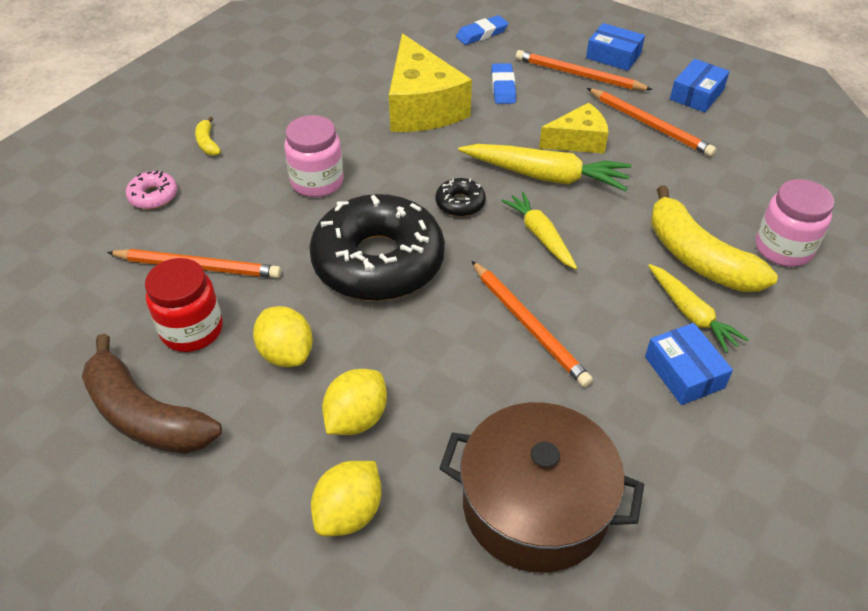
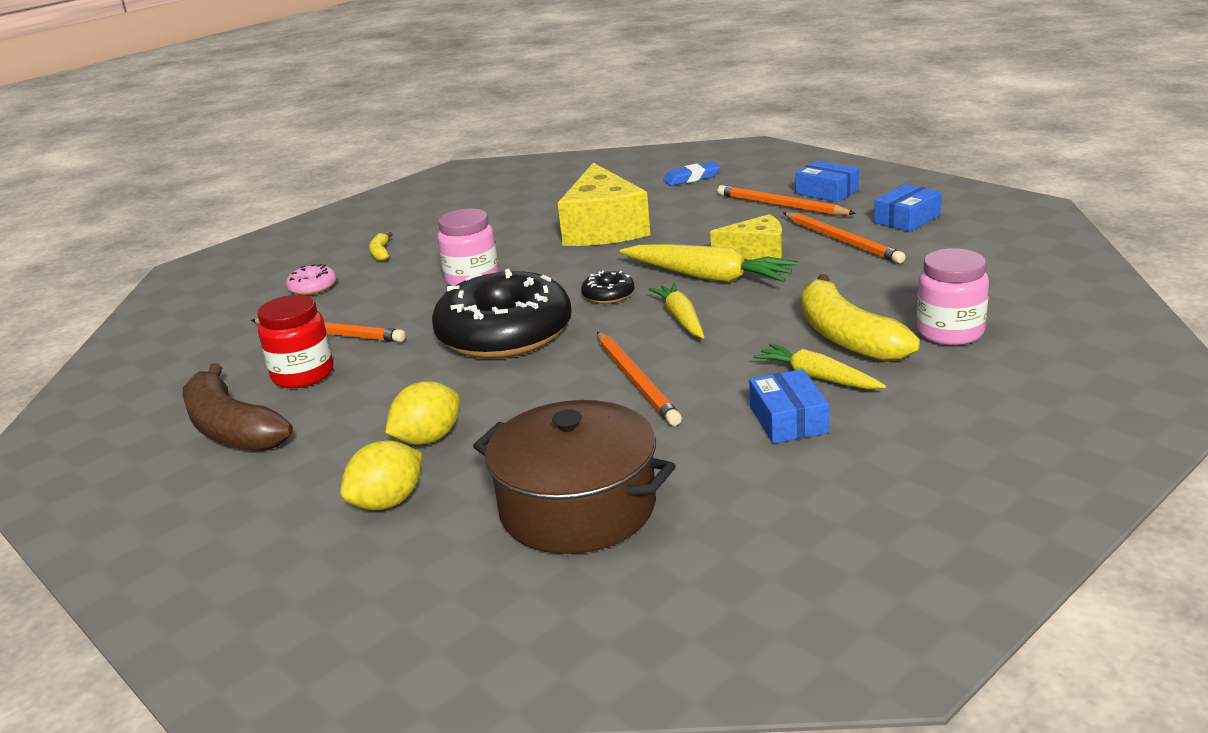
camera: 15 degrees right, 20 degrees down
yellow lemon [253,306,313,367] -> none
blue eraser [492,63,516,104] -> none
yellow carrot [648,264,749,353] -> yellow carrot turned 150 degrees clockwise [753,343,886,389]

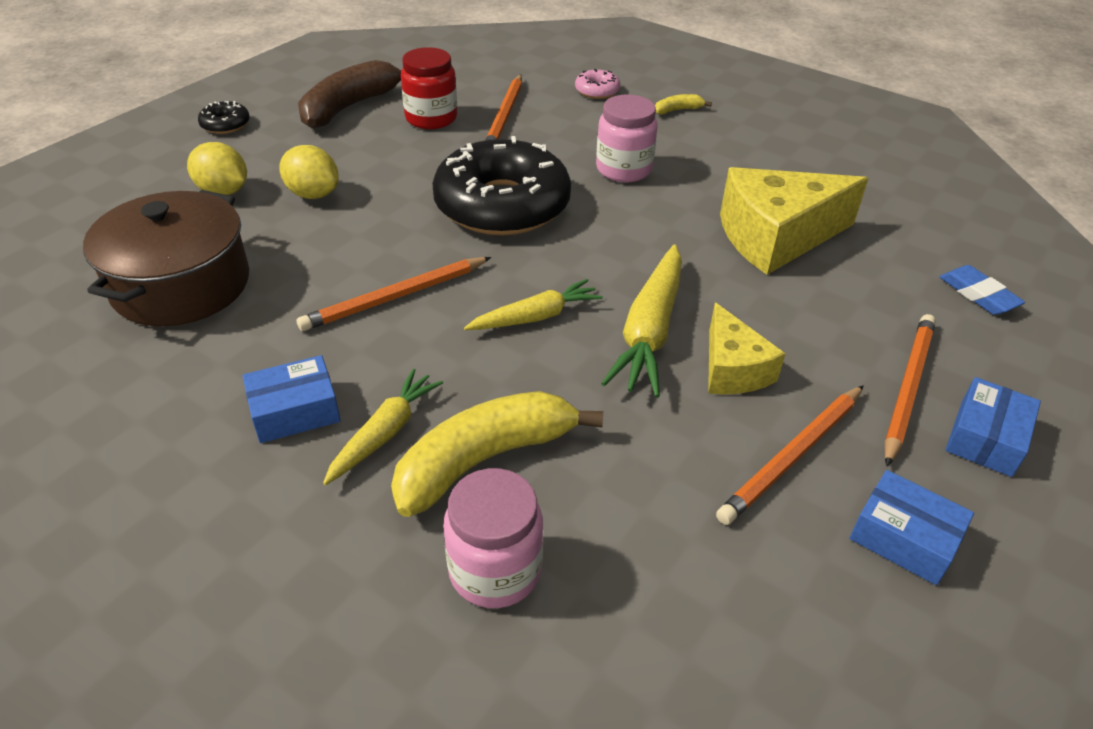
camera: 75 degrees right, 15 degrees up
black donut [581,271,635,304] -> black donut moved to [198,101,250,134]

